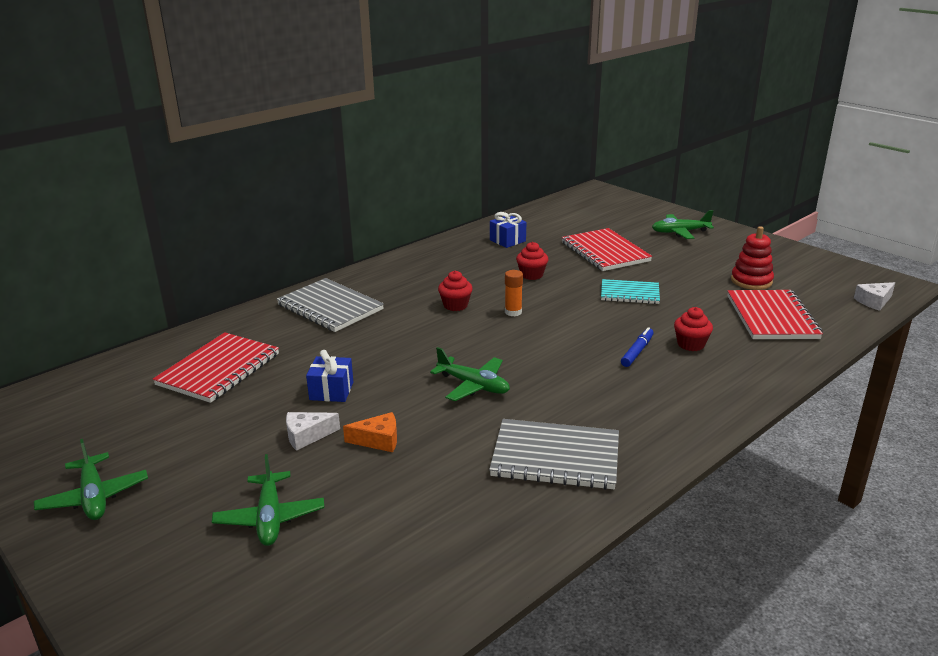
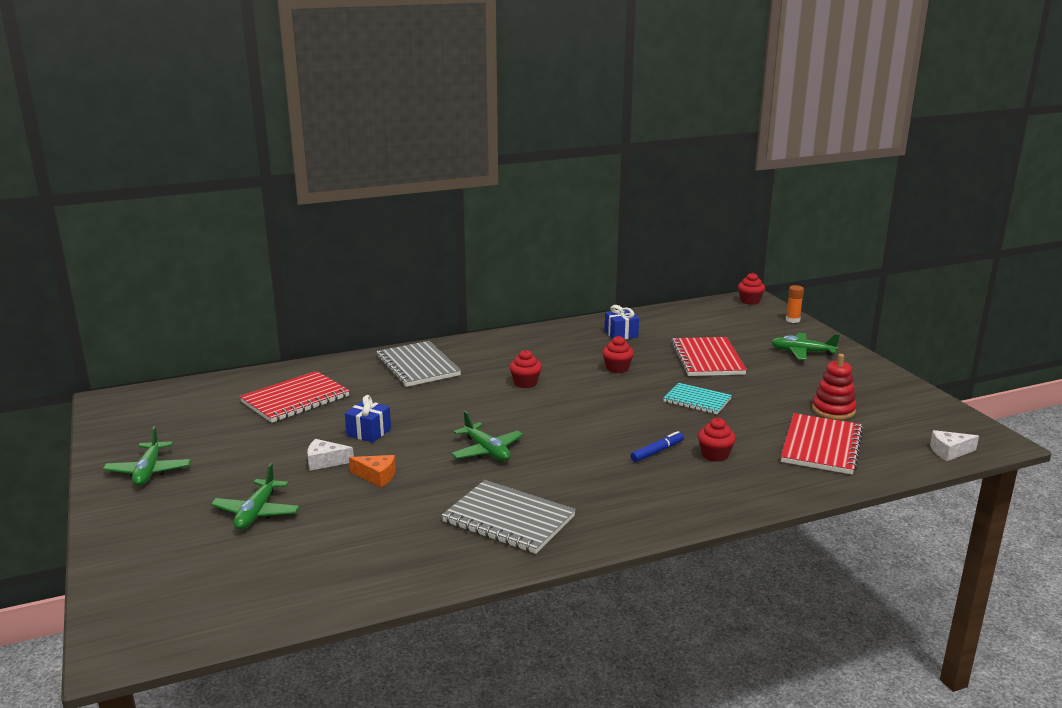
camera: 20 degrees right, 5 degrees down
orange glue stick [505,270,523,316] -> orange glue stick moved to [786,285,804,323]
none -> red cupcake [738,273,765,305]

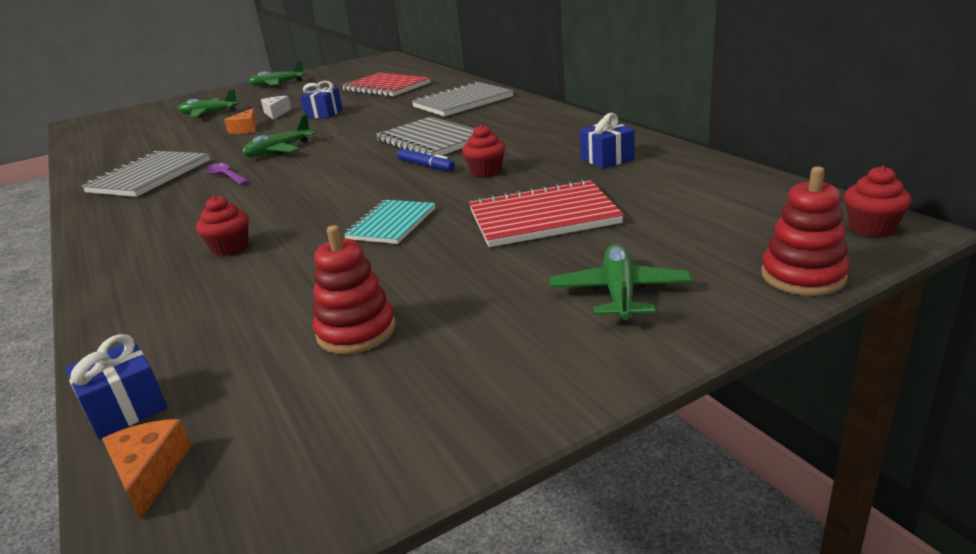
camera: 85 degrees right, 5 degrees up
red cupcake [509,350,542,388] -> grey notebook [376,117,475,156]
blue marker [630,431,684,462] -> blue marker moved to [397,149,455,171]
red notebook [781,413,863,475] -> none
orange glue stick [786,285,804,323] -> red stacking toy [761,166,850,296]
white cheese [930,430,979,461] -> orange cheese [102,419,191,520]
none -> blue gift [65,334,167,439]
none -> purple spoon [205,163,249,185]

